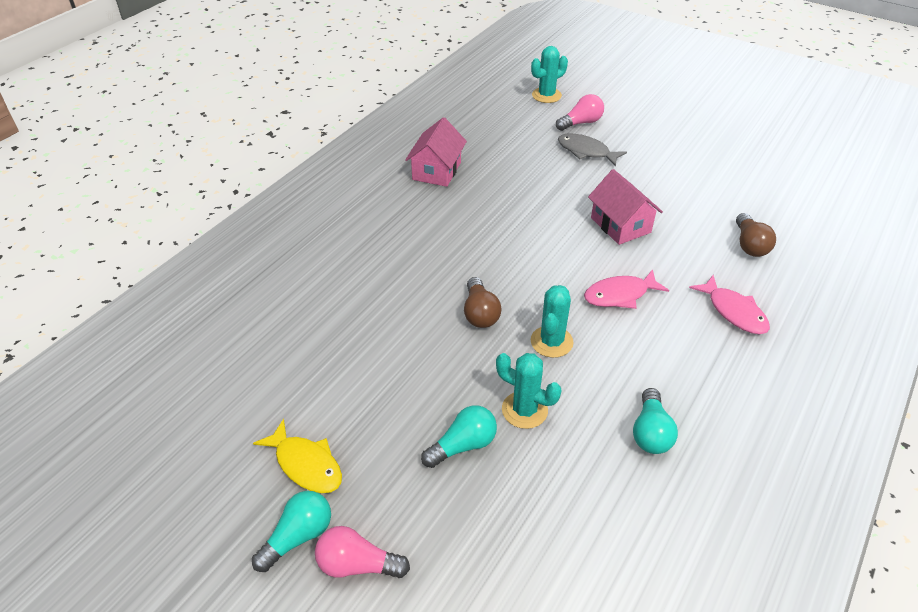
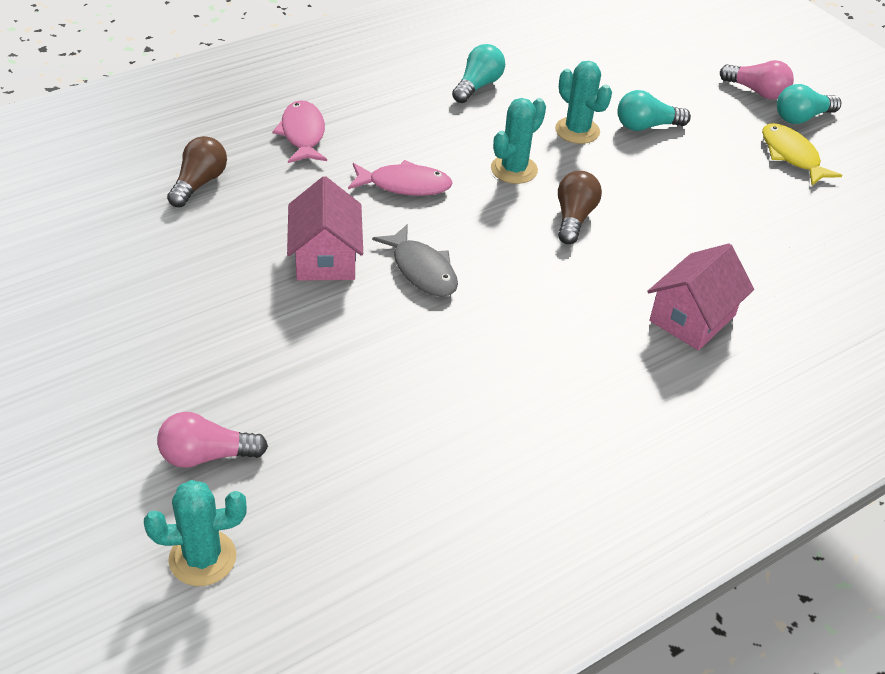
camera: 160 degrees left, 0 degrees up
pink house [405,117,467,187] -> pink house moved to [647,243,754,350]
grey fish [558,133,627,167] -> grey fish moved to [372,224,458,297]

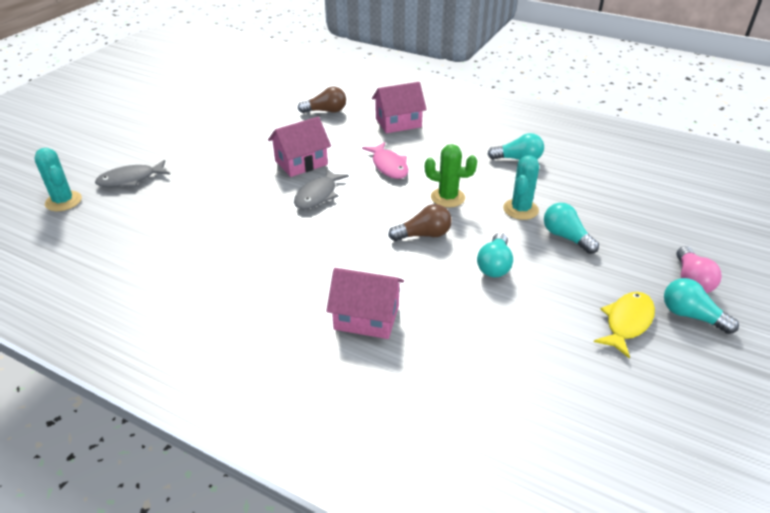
camera: 65 degrees right, 5 degrees down
pink light bulb [157,412,268,468] -> grey fish [95,160,170,187]
pink fish [273,100,327,163] -> pink house [372,82,427,133]
turquoise cactus [491,98,546,184] -> green cactus [425,144,477,208]
none -> turquoise light bulb [477,233,513,278]

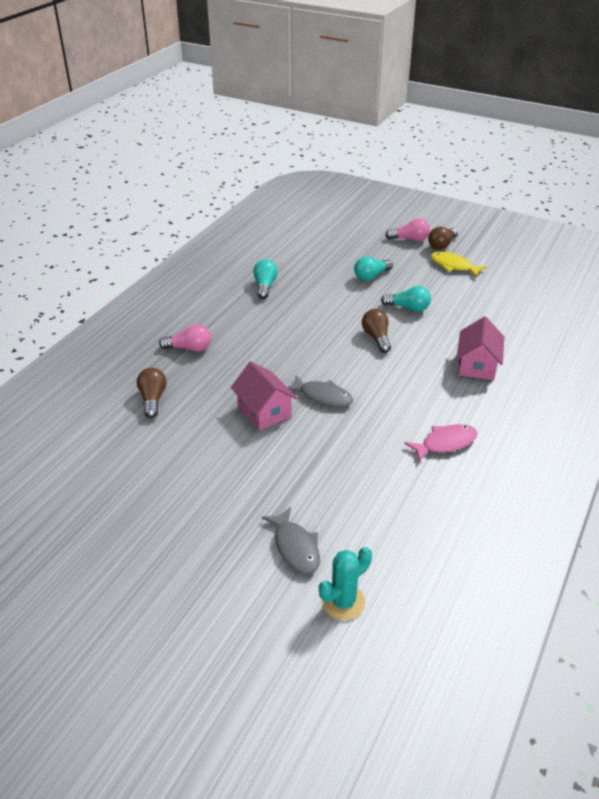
camera: 90 degrees left, 0 degrees up
pink fish [362,142,408,179] -> pink fish moved to [404,424,478,462]
pink house [372,82,427,133] -> pink light bulb [159,324,211,352]
green cactus [425,144,477,208] -> none
turquoise cactus [503,155,539,220] -> none
turquoise light bulb [664,278,739,334] -> brown light bulb [428,227,458,250]

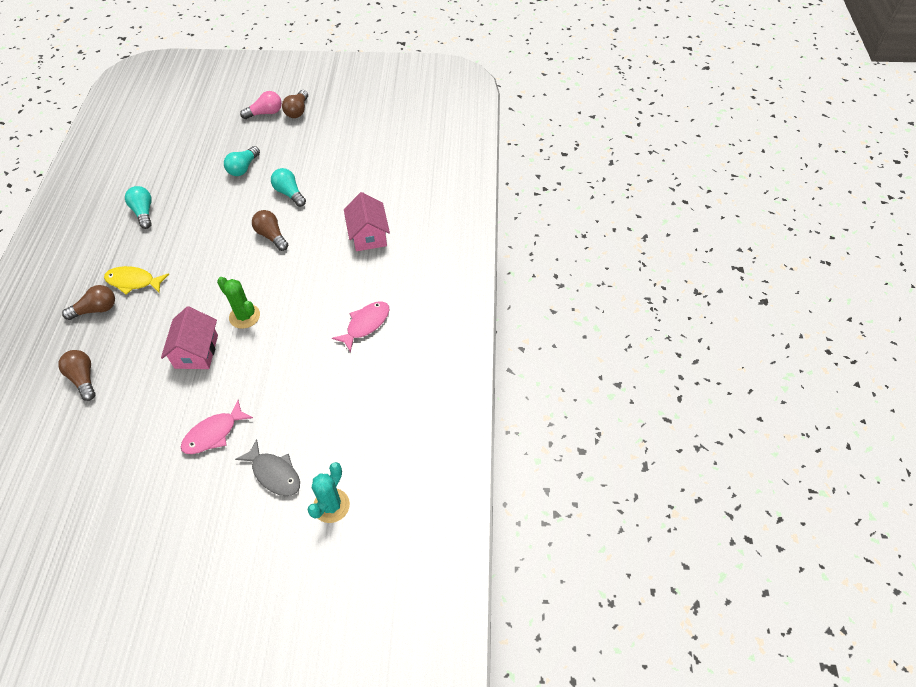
camera: 25 degrees left, 15 degrees up
pink light bulb [159,324,211,352] -> brown light bulb [62,285,115,320]
pink house [231,361,297,430] -> pink house turned 60 degrees clockwise [161,306,218,369]
grey fish [287,375,353,407] -> green cactus [217,277,260,329]
turquoise light bulb [381,286,431,312] -> turquoise light bulb turned 120 degrees counterclockwise [271,168,306,207]
yellow fish [431,252,487,277] -> yellow fish moved to [104,266,169,295]
none -> pink fish [181,400,253,454]

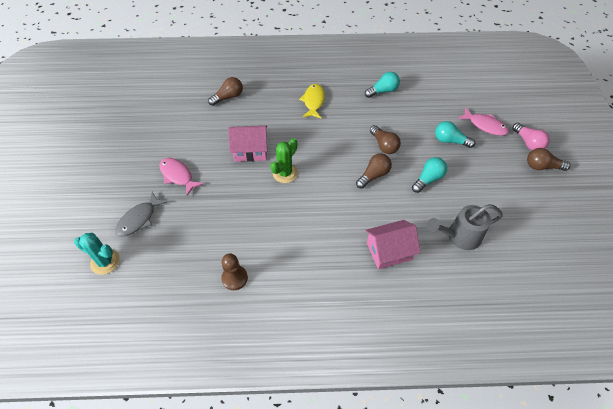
camera: 85 degrees right, 0 degrees up
brown light bulb [62,285,115,320] -> brown light bulb moved to [370,125,401,154]
pink fish [332,301,389,353] -> pink fish moved to [458,108,509,136]
none -> brown pawn [221,254,248,290]
none -> grey watering can [427,204,503,250]

